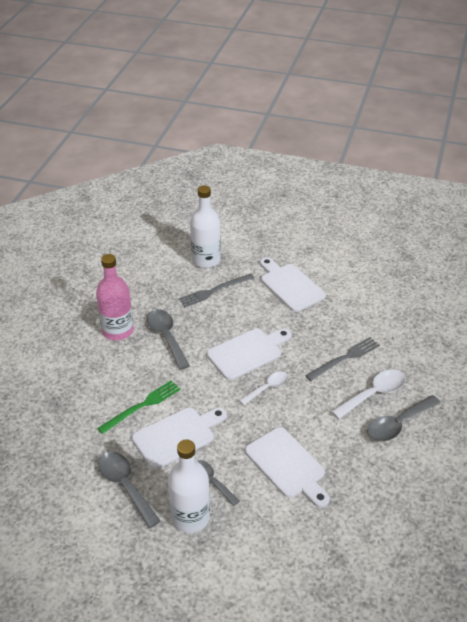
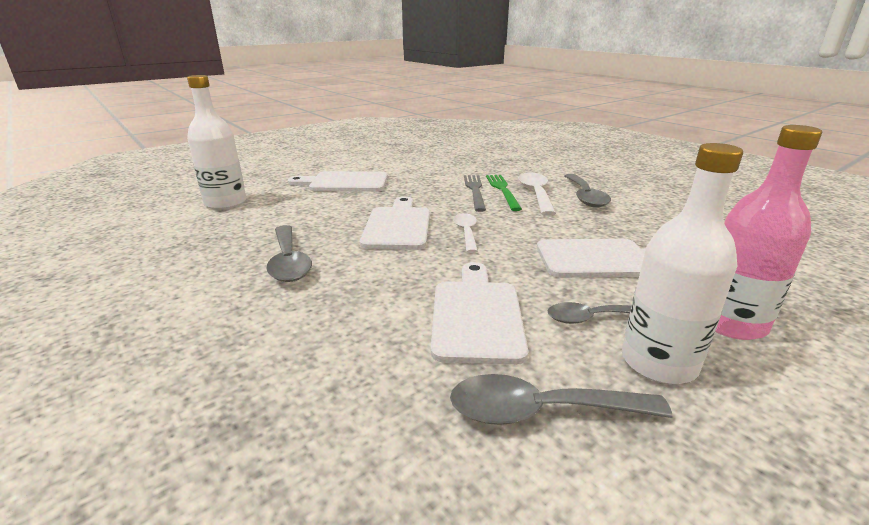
camera: 55 degrees left, 15 degrees down
pink bottle [96,254,134,340] -> pink bottle moved to [715,125,822,340]
green fork [97,381,180,434] -> green fork moved to [486,175,522,211]
grey spoon [147,309,190,370] -> grey spoon turned 120 degrees counterclockwise [266,225,312,282]
grey fork [178,274,254,307] -> none

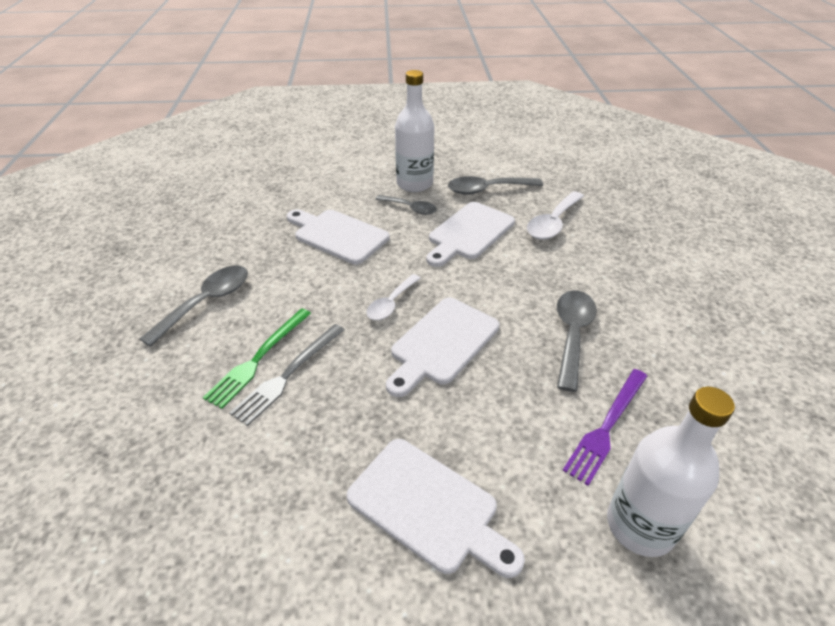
camera: 145 degrees left, 15 degrees up
grey spoon [450,374,672,425] -> grey spoon turned 135 degrees clockwise [448,176,543,195]
white spoon [518,172,556,216] -> white spoon moved to [527,191,584,240]
pink bottle [715,125,822,340] -> none
none -> purple fork [563,369,647,486]

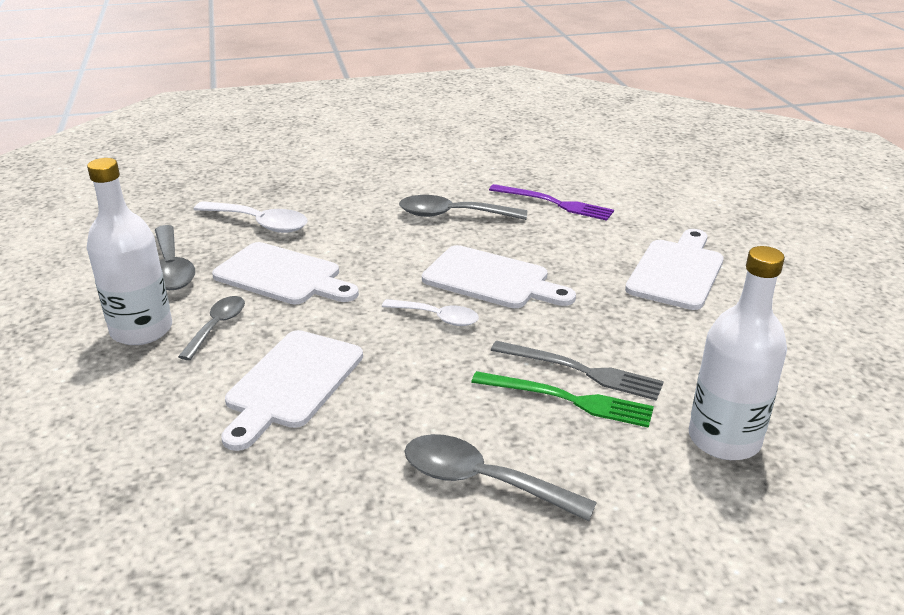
camera: 100 degrees left, 10 degrees down
white bottle [607,387,735,557] -> white bottle moved to [689,246,787,460]

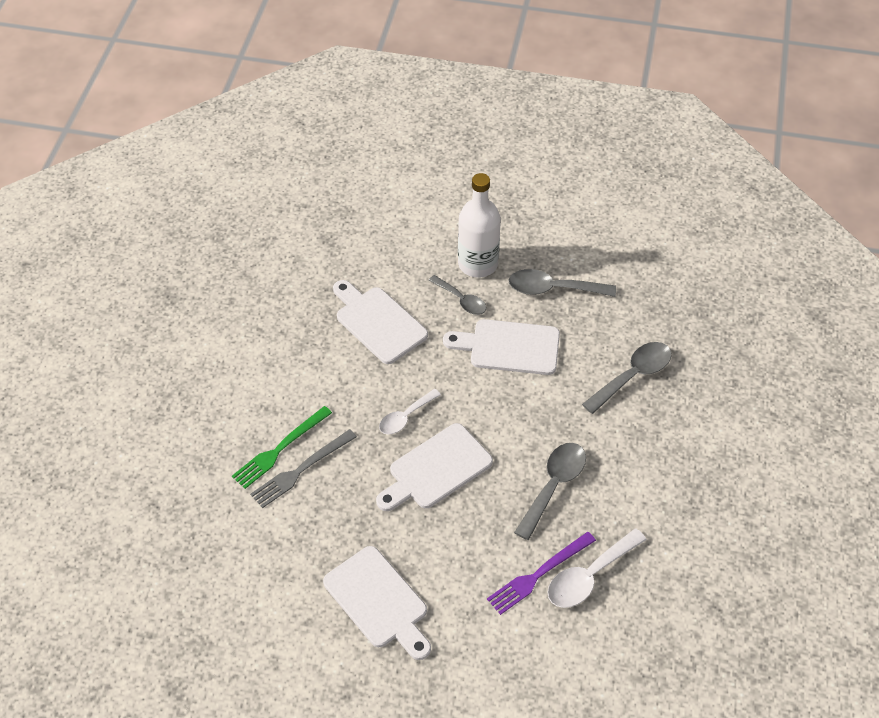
camera: 115 degrees right, 20 degrees up
white spoon [193,201,308,233] -> white spoon moved to [548,529,647,608]
white cutting board [212,242,359,304] -> white cutting board turned 45 degrees clockwise [443,319,560,375]
grey spoon [405,434,597,522] -> grey spoon moved to [582,342,672,414]
white bottle [689,246,787,460] -> none

